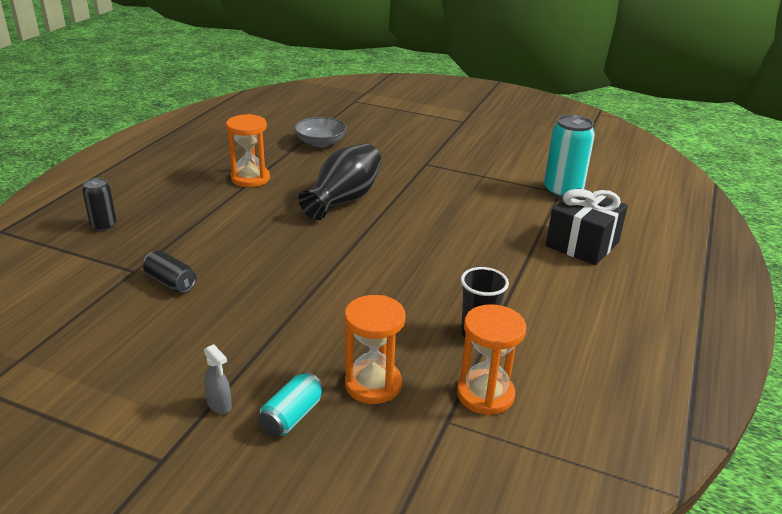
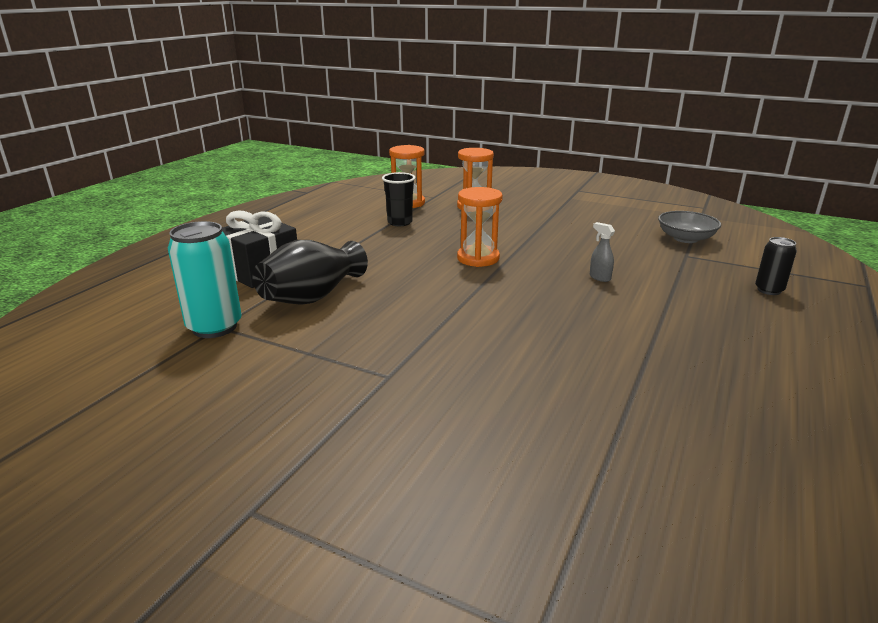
camera: 175 degrees left, 5 degrees down
black can [143,250,196,293] -> none
grey spray bottle [204,344,232,414] -> grey spray bottle moved to [590,222,615,282]
orange hourglass [226,114,270,187] -> orange hourglass moved to [457,187,503,267]
turquoise can [258,372,324,437] -> none
grey bowl [294,117,347,147] -> grey bowl moved to [658,211,721,243]
black vase [298,143,381,220] -> black vase moved to [253,240,368,305]

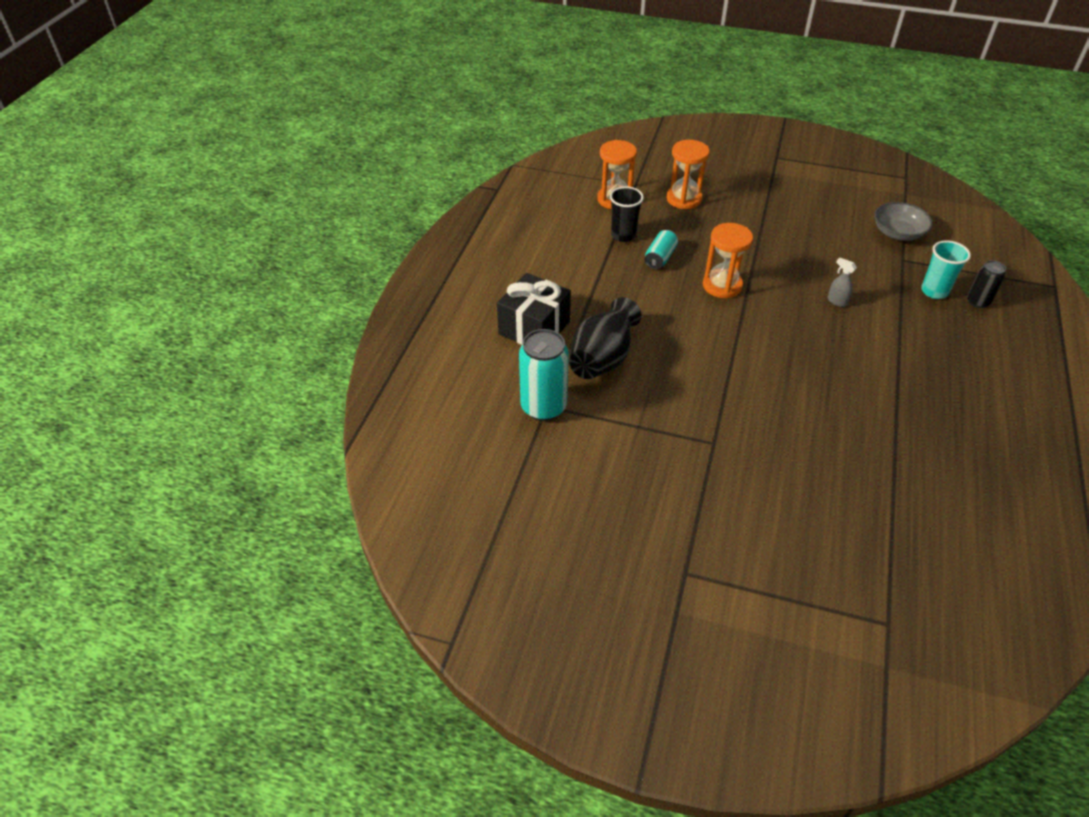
camera: 10 degrees left, 20 degrees up
none -> turquoise can [645,230,678,269]
none -> turquoise cup [921,240,971,299]

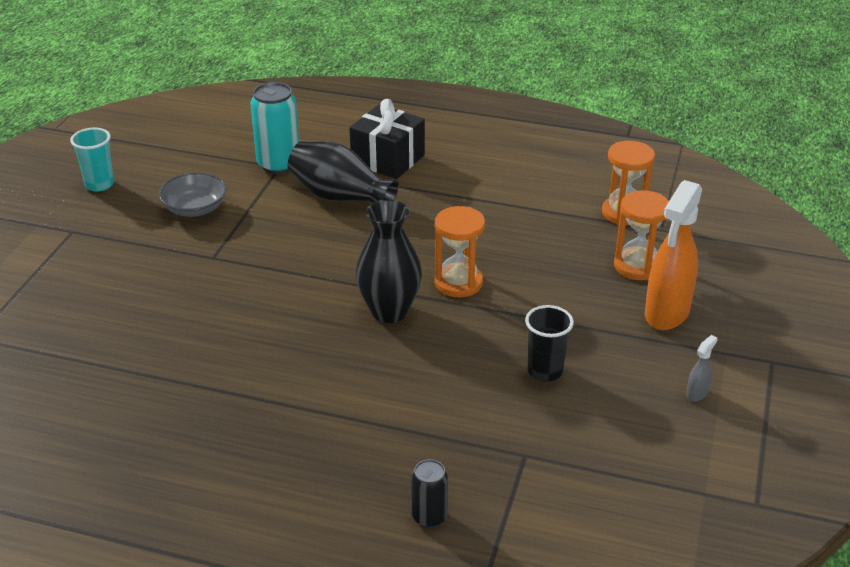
camera: 90 degrees right, 10 degrees down
black cup [610,186,644,242] -> black cup moved to [525,305,574,382]
turquoise can [645,230,678,269] -> none
grey spray bottle [828,257,857,307] -> grey spray bottle moved to [686,335,718,401]
grey bowl [874,202,933,241] -> grey bowl moved to [159,172,227,217]
turquoise cup [921,240,971,299] -> turquoise cup moved to [70,128,114,192]
none -> black vase [356,200,422,323]
none -> orange spray bottle [645,180,702,330]

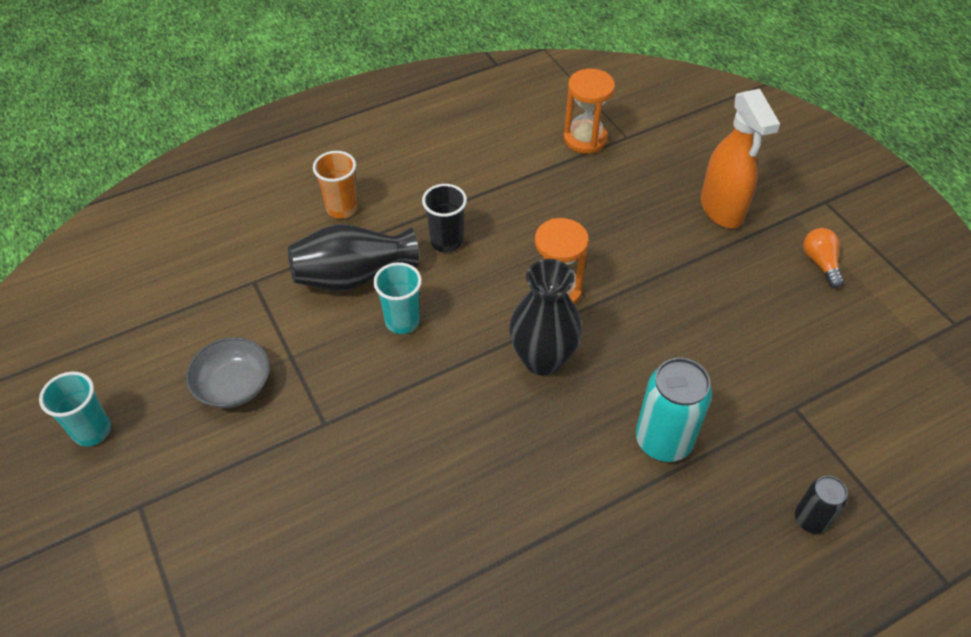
camera: 45 degrees left, 15 degrees up
turquoise can [250,82,299,174] -> turquoise can moved to [636,358,712,462]
black gift [350,99,425,179] -> orange cup [313,151,358,219]
black cup [525,305,574,382] -> black cup moved to [422,184,467,253]
orange hourglass [614,190,669,280] -> none
grey spray bottle [686,335,718,401] -> orange light bulb [803,228,844,288]
none -> turquoise cup [373,262,422,334]

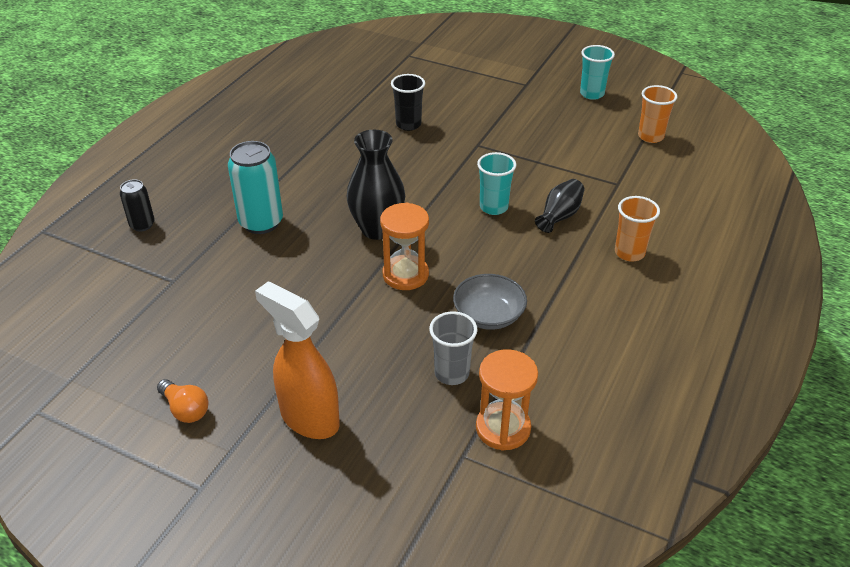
camera: 145 degrees right, 10 degrees down
grey bowl [186,337,270,408] -> grey bowl moved to [453,274,527,330]
black vase [288,224,419,291] -> black vase [535,179,584,233], size x0.59
black cup [422,184,467,253] -> black cup moved to [391,74,425,131]
none -> grey cup [429,311,478,385]
none -> orange cup [638,85,678,143]

